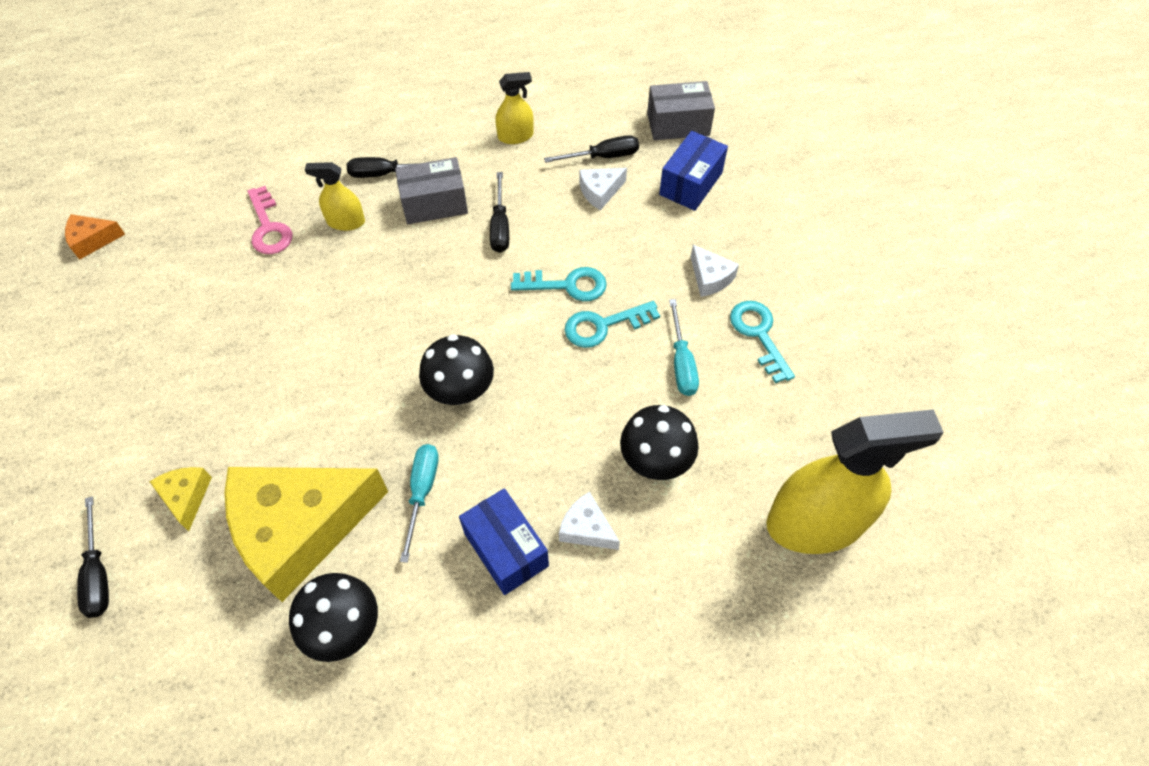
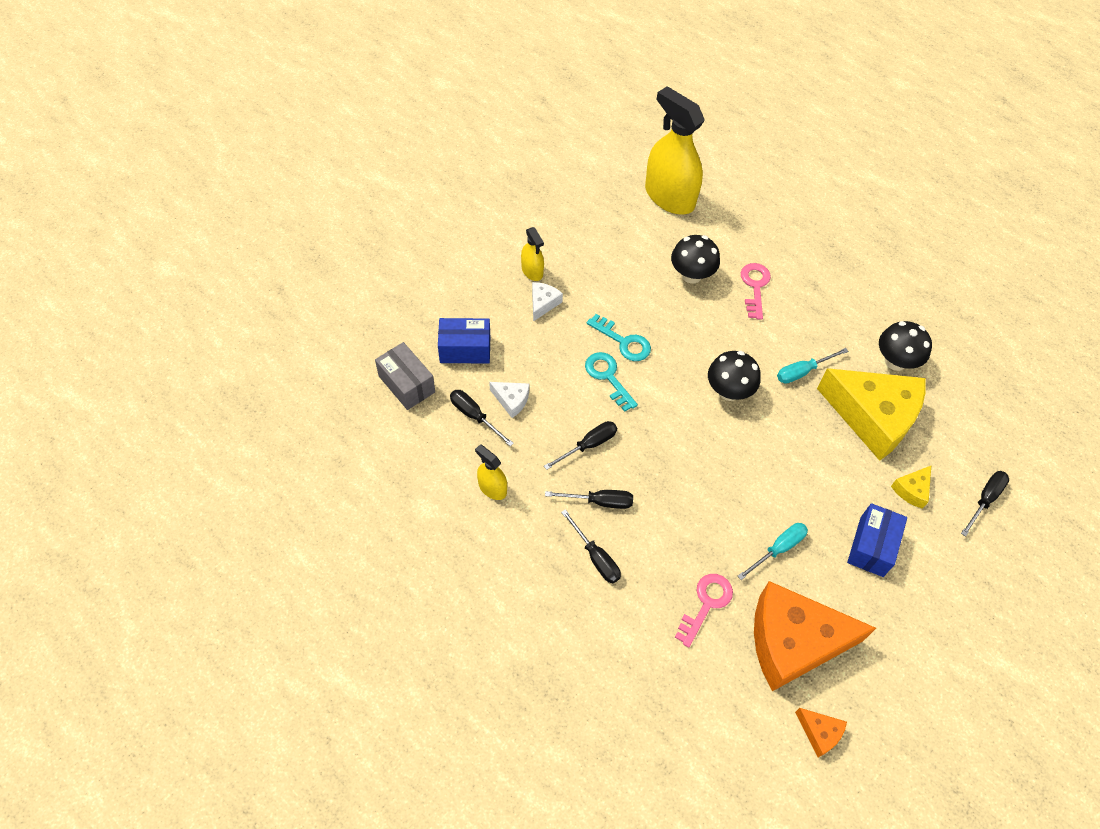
camera: 125 degrees left, 0 degrees up
yellow spray bottle [305,162,365,231] -> yellow spray bottle moved to [521,227,544,281]
grey box [395,157,468,224] -> black screwdriver [545,490,633,509]
blue box [459,488,549,595] -> blue box moved to [847,503,907,577]
white cheese [559,492,620,550] -> pink key [741,263,771,320]
turquoise screwdriver [669,299,699,396] -> turquoise screwdriver moved to [738,523,808,580]
turquoise key [730,301,795,383] -> none
none -> orange cheese [754,581,876,691]

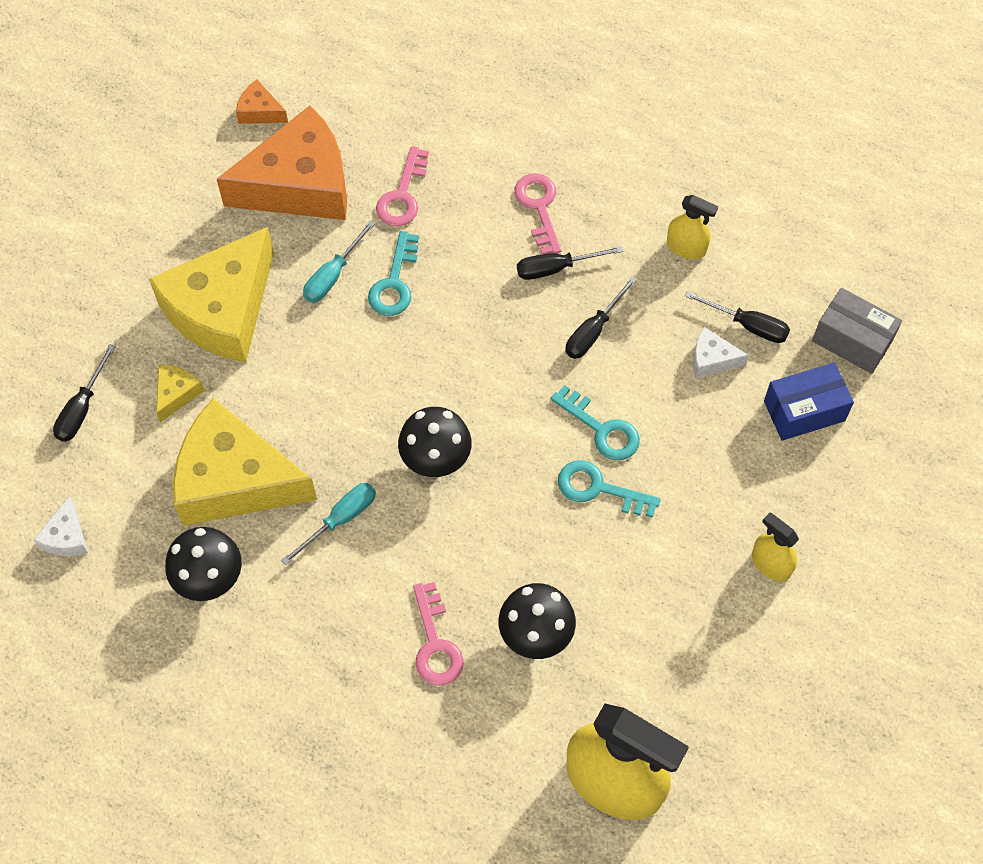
camera: 165 degrees right, 5 degrees up
white cheese [532,282,563,321] -> white cheese moved to [34,496,88,556]
black screwdriver [561,509,621,583] -> pink key [514,173,562,254]
blue box [847,503,907,577] -> yellow cheese [149,227,274,363]
none -> turquoise key [368,231,419,316]

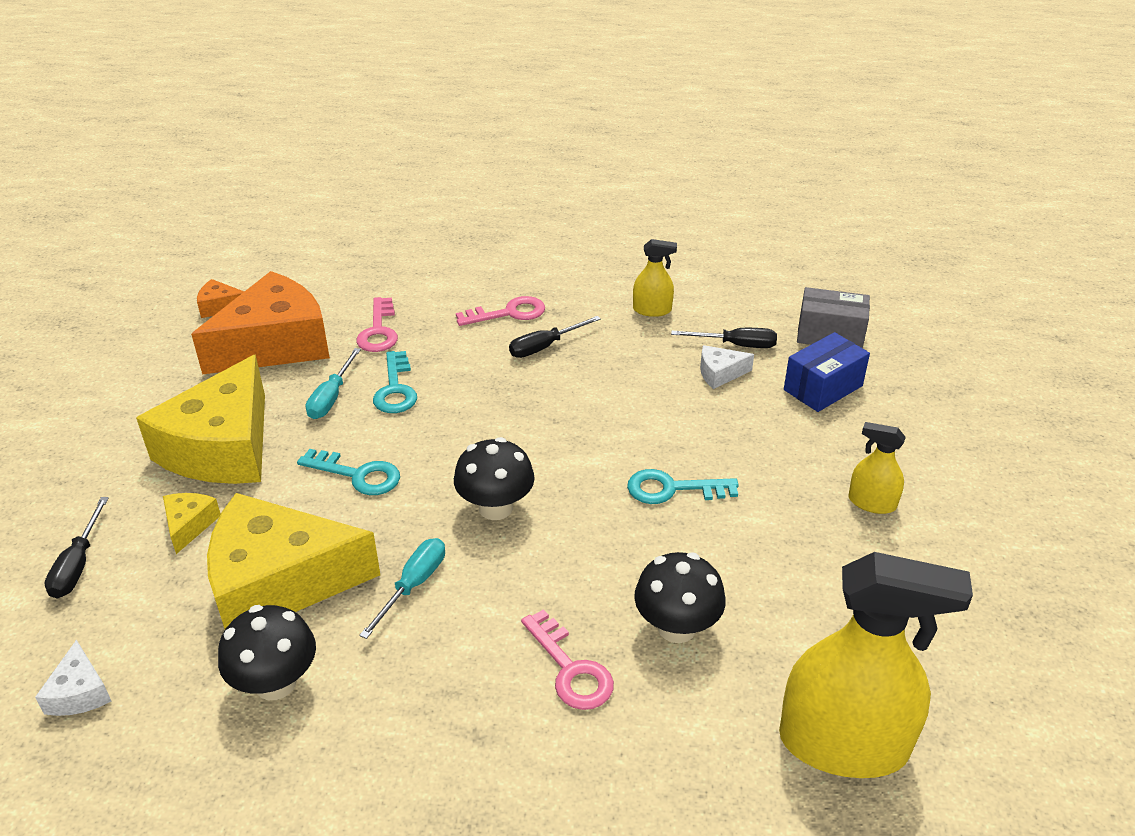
camera: 20 degrees left, 25 degrees down
pink key [514,173,562,254] -> pink key turned 105 degrees clockwise [456,296,545,326]
turquoise key [550,385,640,460] -> turquoise key moved to [297,449,400,495]
black screwdriver [565,276,637,359] -> none

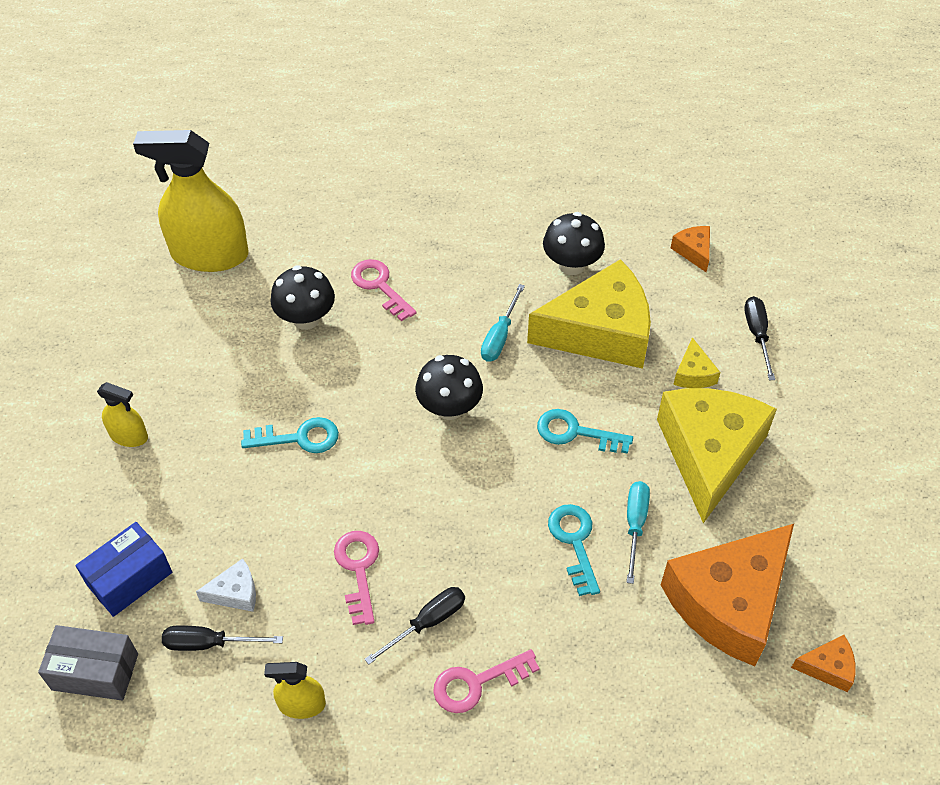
camera: 175 degrees right, 15 degrees up
white cheese [35,640,111,716] -> orange cheese [671,226,710,272]
pink key [356,297,398,352] -> pink key moved to [334,531,379,625]

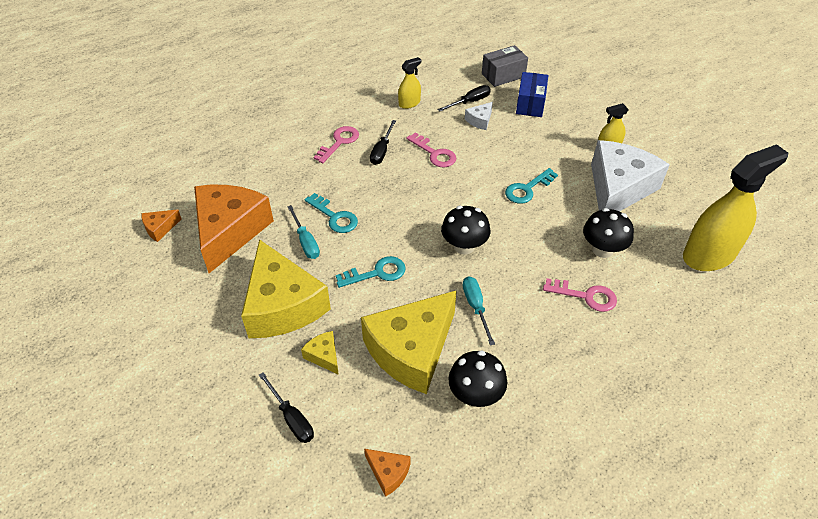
camera: 145 degrees right, 5 degrees down
none -> white cheese [591,140,670,212]

